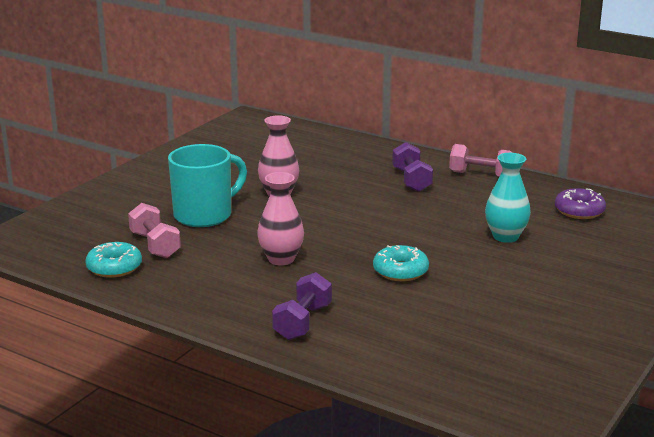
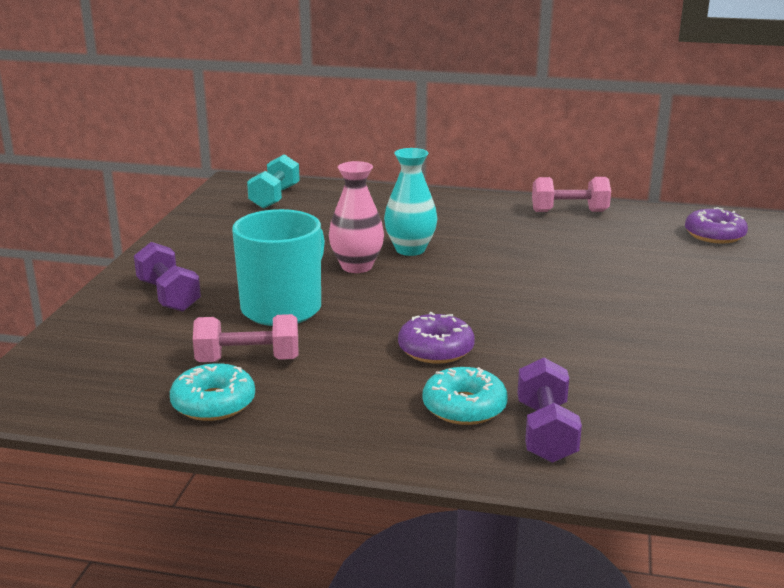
camera: 20 degrees left, 0 degrees up
pink dumbbell [128,203,181,258] -> pink dumbbell turned 45 degrees counterclockwise [193,314,298,362]
pink vase [257,172,304,265] -> purple donut [398,312,475,364]
turquoise donut [373,245,429,281] -> turquoise donut moved to [423,367,508,425]
purple dumbbell [392,142,433,192] -> purple dumbbell moved to [134,242,201,312]
turquoise vase [485,153,531,243] -> turquoise vase moved to [384,148,437,256]
none -> turquoise dumbbell [247,154,300,209]

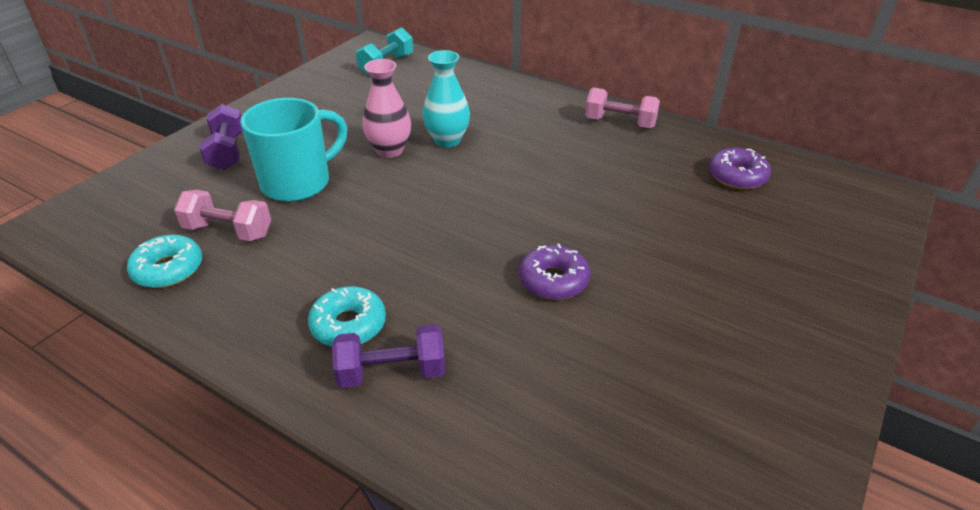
camera: 20 degrees right, 15 degrees up
purple donut [398,312,475,364] -> purple donut moved to [519,244,590,300]
purple dumbbell [517,358,582,463] -> purple dumbbell turned 60 degrees clockwise [332,324,445,388]

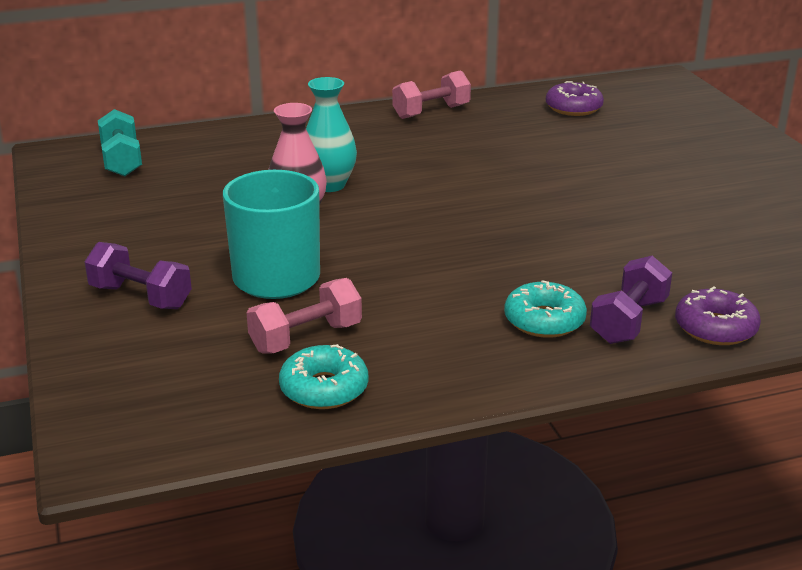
camera: 50 degrees left, 10 degrees down
purple donut [519,244,590,300] -> purple donut moved to [675,287,761,345]

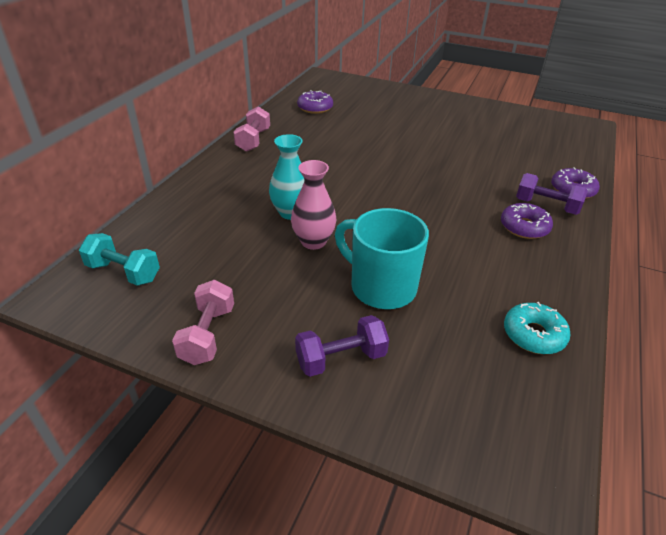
camera: 50 degrees left, 10 degrees up
pink dumbbell [247,278,362,354] -> pink dumbbell moved to [172,280,234,365]
turquoise donut [504,280,587,338] -> purple donut [501,203,553,239]
purple dumbbell [590,256,672,344] -> purple dumbbell turned 45 degrees counterclockwise [516,173,588,215]

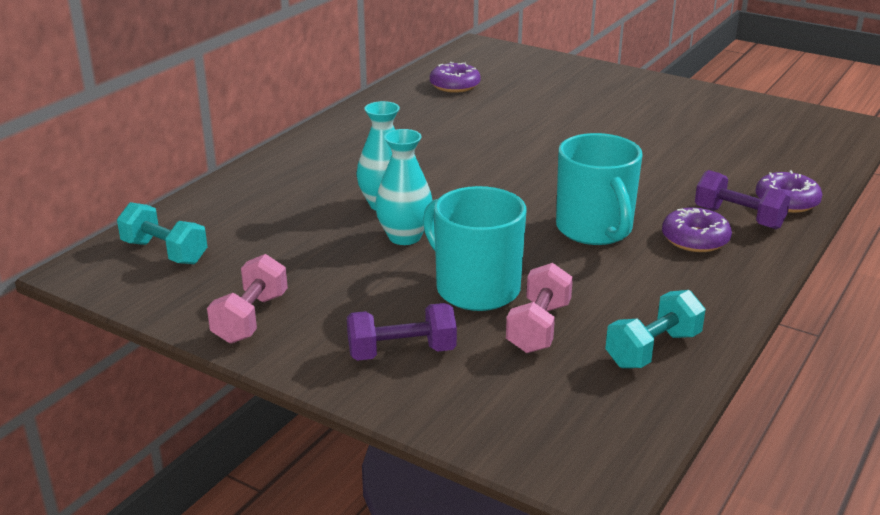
camera: 10 degrees right, 10 degrees down
pink dumbbell [233,106,270,152] -> pink dumbbell moved to [506,263,573,353]
pink vase [291,160,336,250] -> turquoise vase [375,129,433,245]
turquoise donut [504,302,571,354] -> turquoise dumbbell [605,290,705,368]
none -> turquoise mug [556,133,643,245]

